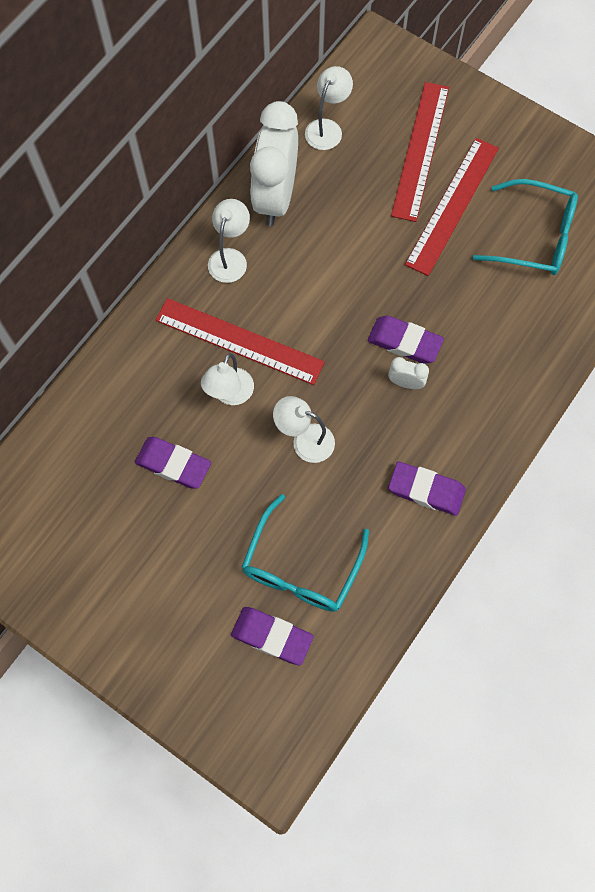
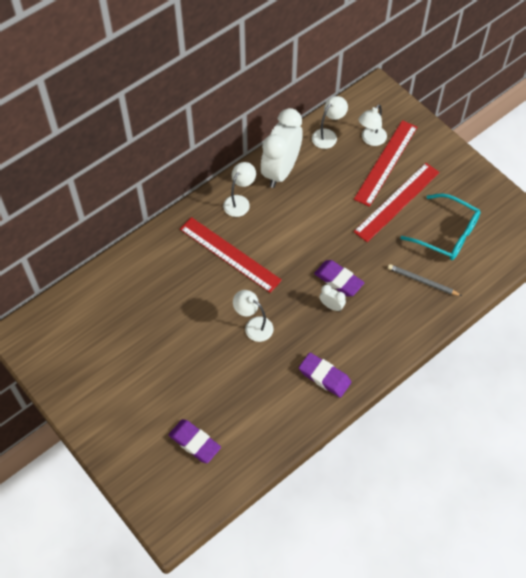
camera: 15 degrees right, 10 degrees down
purple eraser [135,437,211,489] -> none
white lamp [201,353,254,405] -> white lamp moved to [358,104,387,146]
turquoise glasses [241,494,369,612] -> none
none -> grey pencil [388,264,462,296]

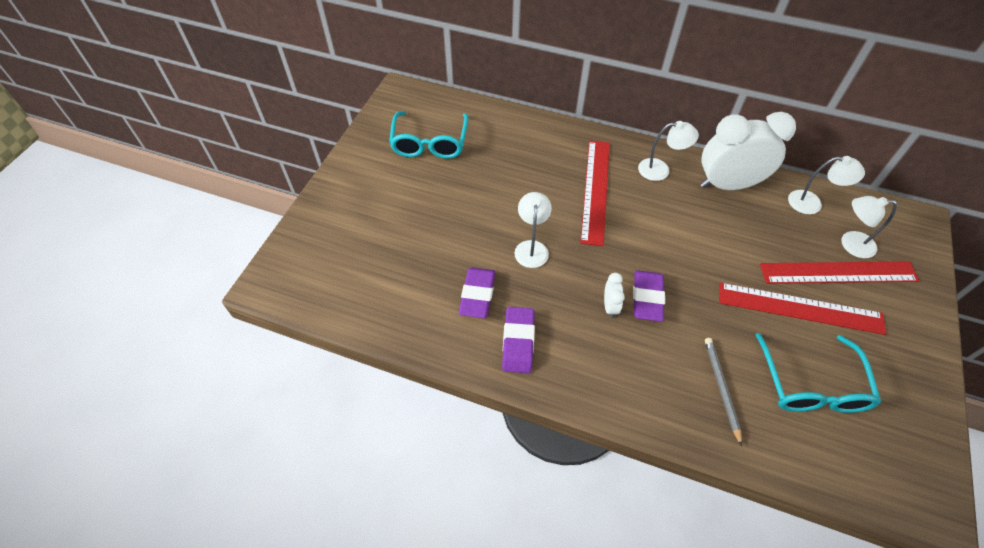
camera: 60 degrees right, 5 degrees down
purple eraser [169,419,221,463] -> purple eraser moved to [459,267,495,318]
none -> turquoise glasses [389,111,469,159]

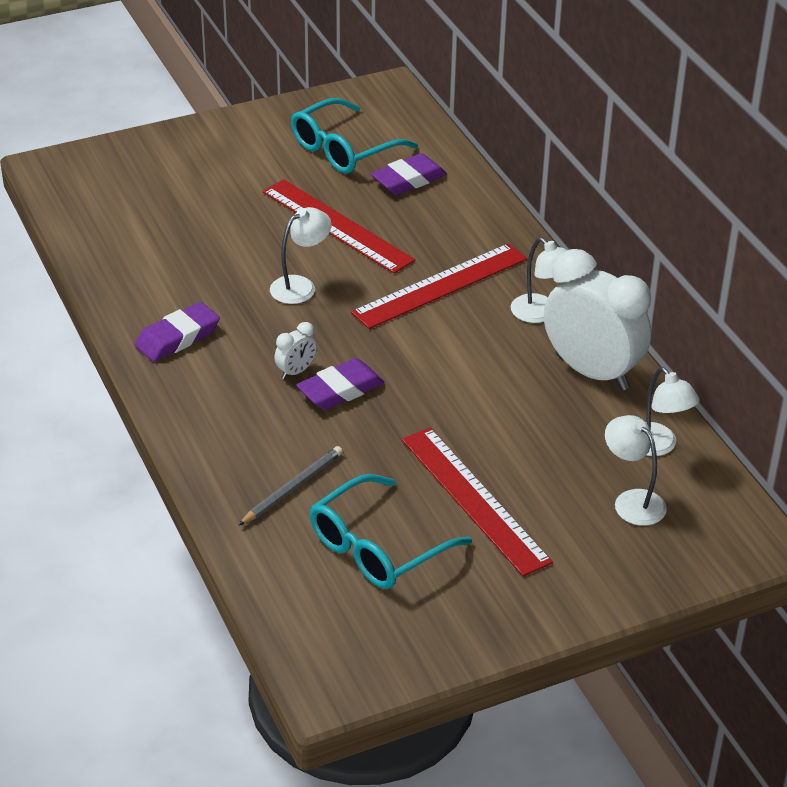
camera: 45 degrees right, 15 degrees down
purple eraser [459,267,495,318] -> purple eraser moved to [371,153,447,195]
red ruler [760,261,920,284] -> red ruler moved to [263,179,415,273]

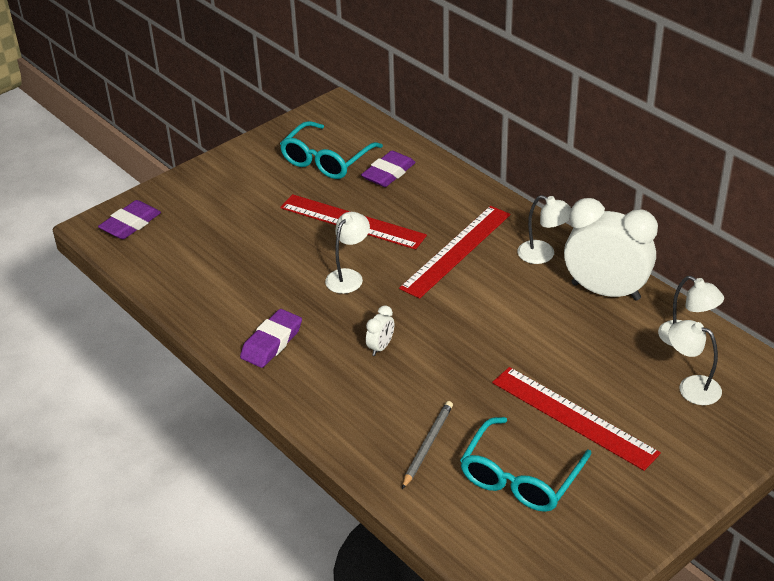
camera: 15 degrees left, 0 degrees up
purple eraser [296,358,385,410] -> purple eraser moved to [98,200,161,239]

